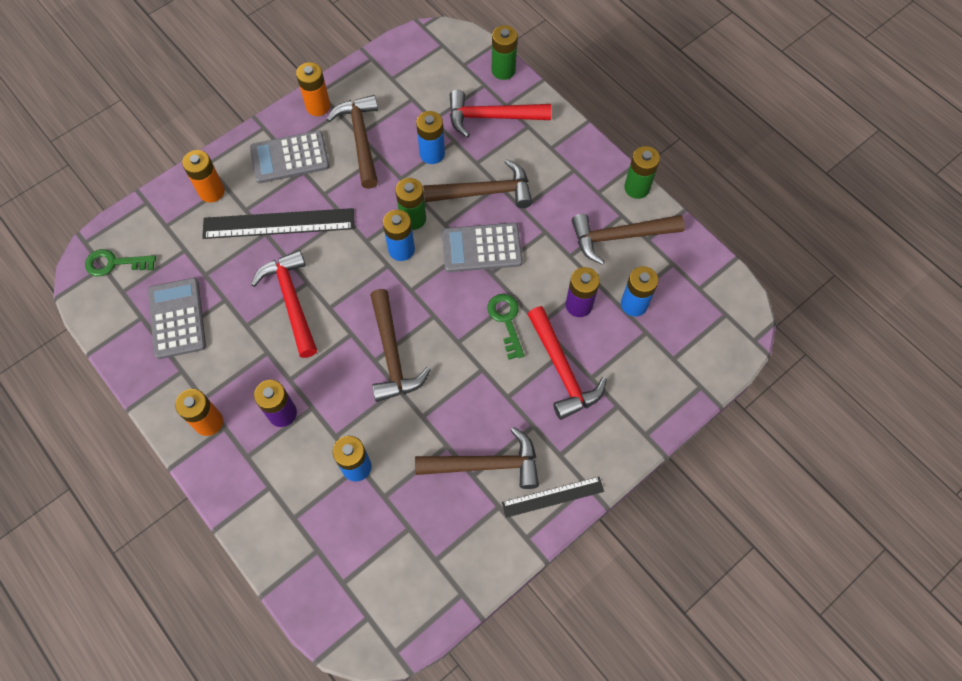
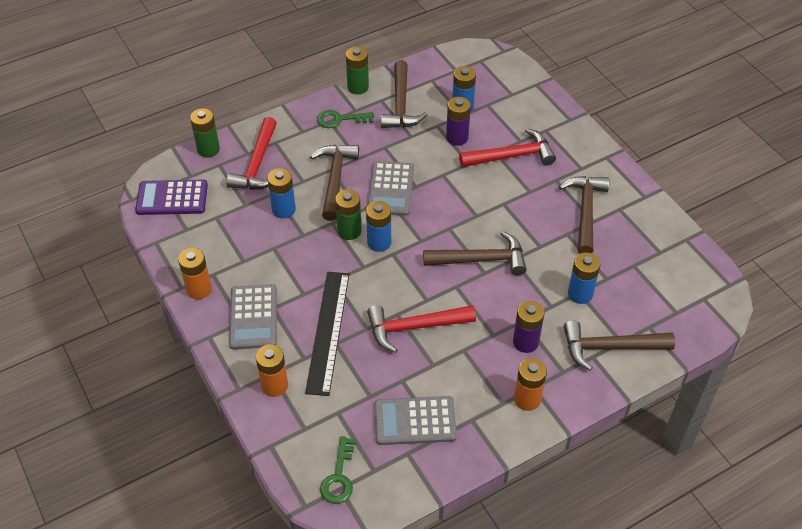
camera: 80 degrees left, 15 degrees down
brown hammer [326,95,378,189] -> brown hammer moved to [564,321,675,371]
green key [487,294,524,360] -> green key moved to [317,110,374,128]
black ruler [502,477,604,518] -> none
none -> purple calculator [135,180,208,215]

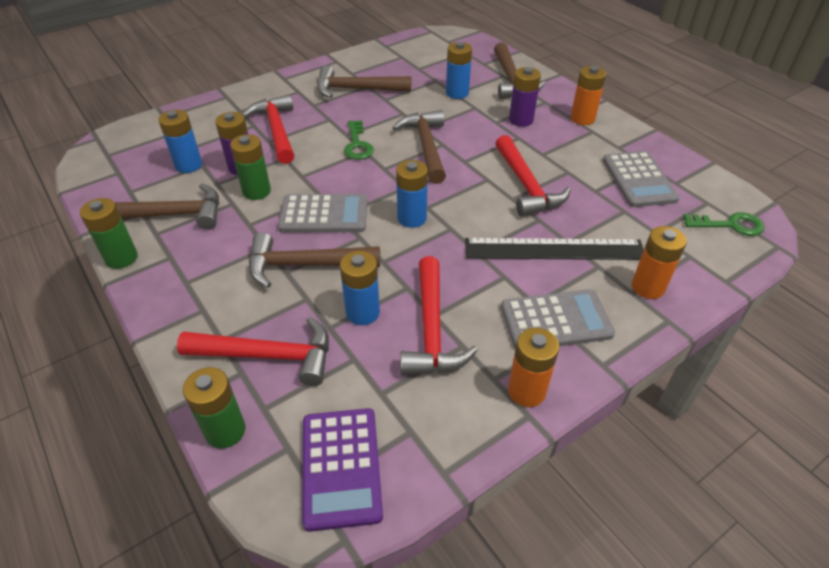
camera: 95 degrees left, 5 degrees down
green key [317,110,374,128] -> green key moved to [344,120,374,160]
green battery [335,189,362,240] -> green battery moved to [230,134,271,200]
none -> red hammer [400,256,478,375]

